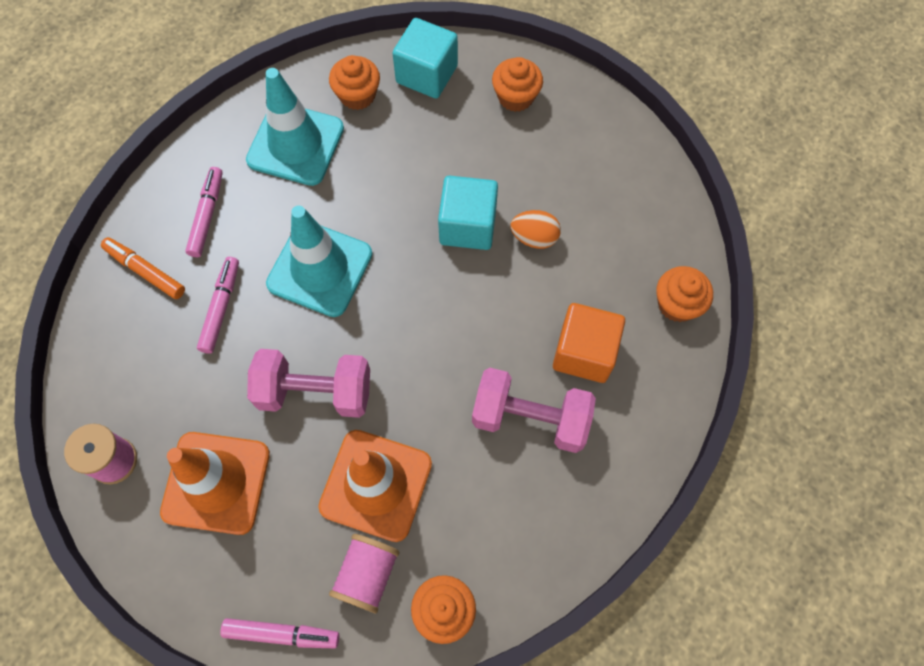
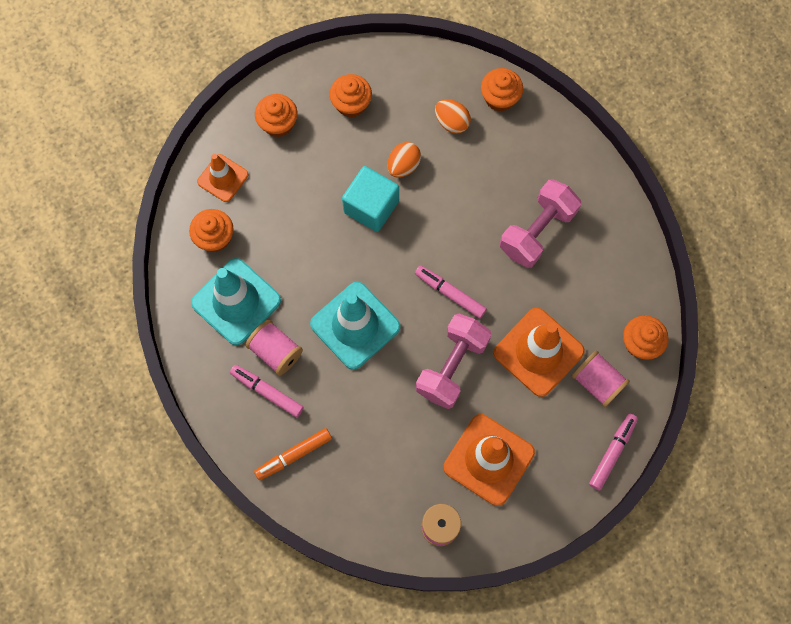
camera: 65 degrees left, 5 degrees up
pink marker [197,257,239,354] -> pink marker moved to [415,265,487,319]
turquoise cube [392,18,458,98] -> orange traffic cone [197,154,248,202]
orange cube [553,303,625,383] -> none
none -> pink spool [246,320,303,376]
none -> orange cupcake [329,74,372,118]
none -> orange egg [435,99,471,134]

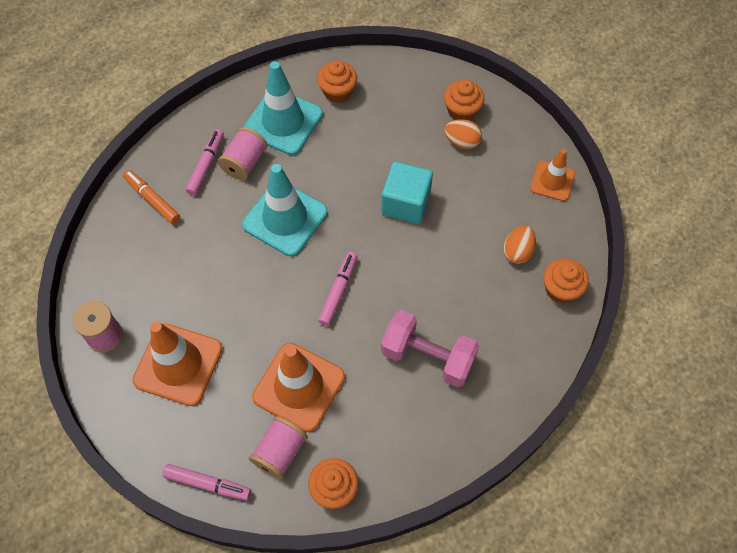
camera: 75 degrees right, 10 degrees down
orange traffic cone [197,154,248,202] -> orange traffic cone moved to [530,149,575,201]
orange cupcake [329,74,372,118] -> none
orange egg [388,142,421,178] -> orange egg moved to [444,119,482,149]
pink dumbbell [416,314,492,409] -> none

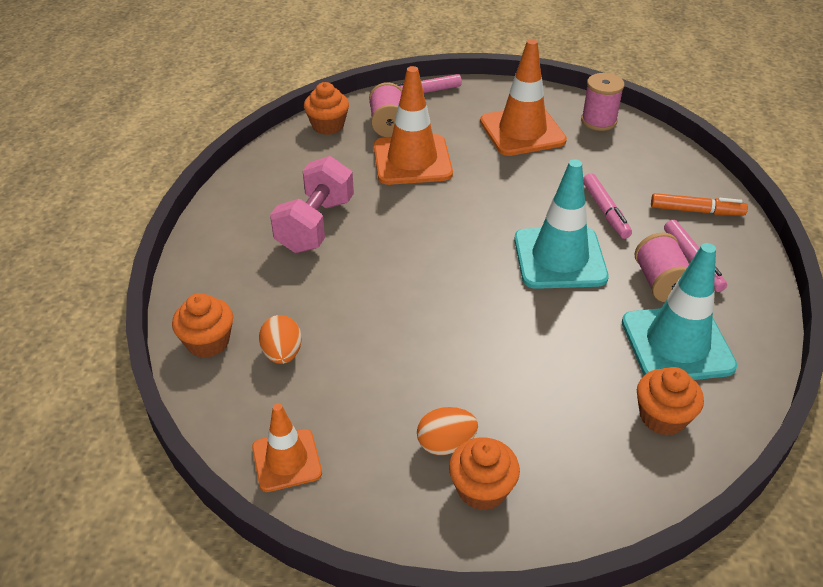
camera: 145 degrees right, 20 degrees down
pink marker [318,252,357,326] -> pink marker moved to [583,173,632,239]
turquoise cube [381,162,433,224] -> none
pink dumbbell [381,310,479,387] -> pink dumbbell turned 60 degrees counterclockwise [270,156,354,253]

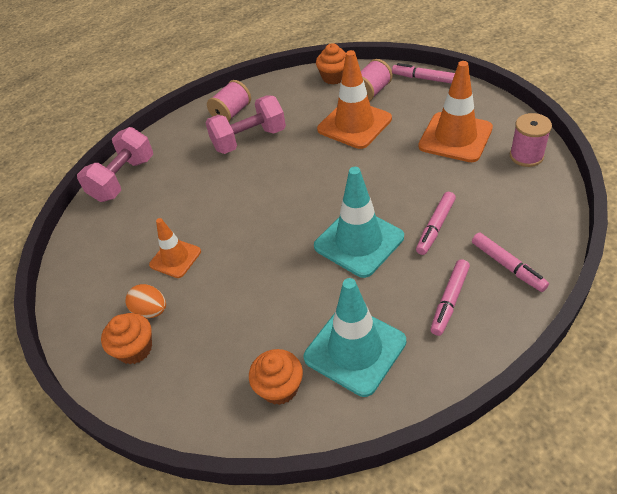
camera: 50 degrees right, 5 degrees up
orange cupcake [172,293,233,358] -> pink dumbbell [77,127,153,202]
orange traffic cone [252,403,322,492] -> orange traffic cone moved to [149,218,201,278]
orange egg [259,315,302,364] -> none
pink spool [635,232,689,302] -> pink spool moved to [207,80,251,122]
orange marker [651,193,748,216] -> pink marker [472,232,549,292]

